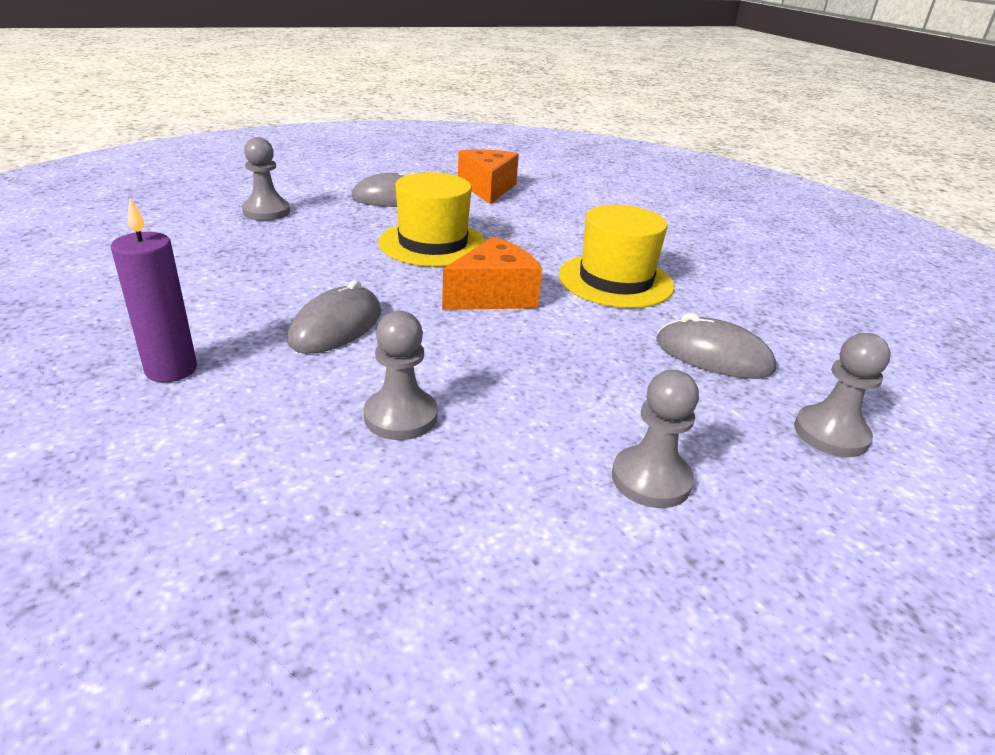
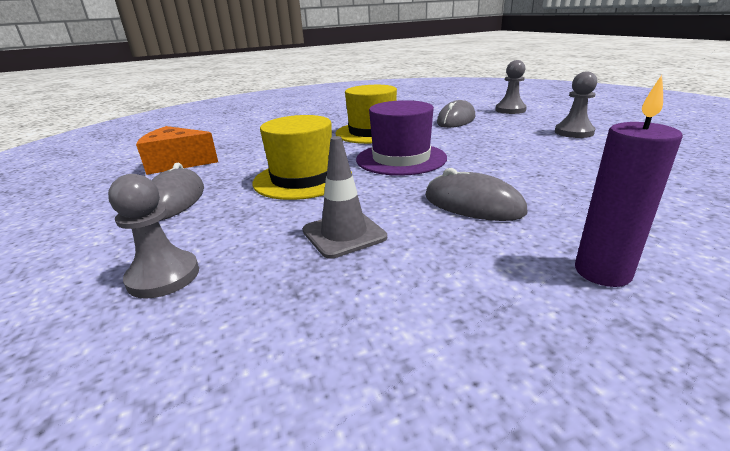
camera: 80 degrees left, 5 degrees down
grey pawn [364,311,438,440] -> none
orange cheese [442,237,542,310] -> purple hat [356,100,447,176]
none -> grey traffic cone [302,136,387,259]

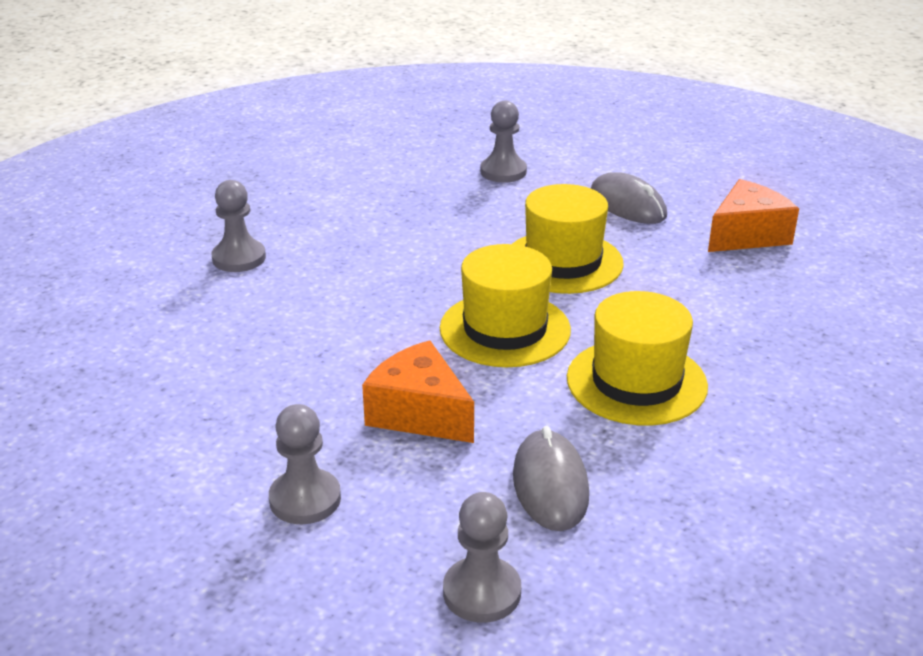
camera: 140 degrees right, 5 degrees up
grey traffic cone [302,136,387,259] -> none
purple hat [356,100,447,176] -> yellow hat [440,244,571,367]
grey mouse [425,168,527,221] -> none
purple candle [575,75,683,287] -> grey pawn [211,180,266,272]
none -> orange cheese [362,340,474,443]

